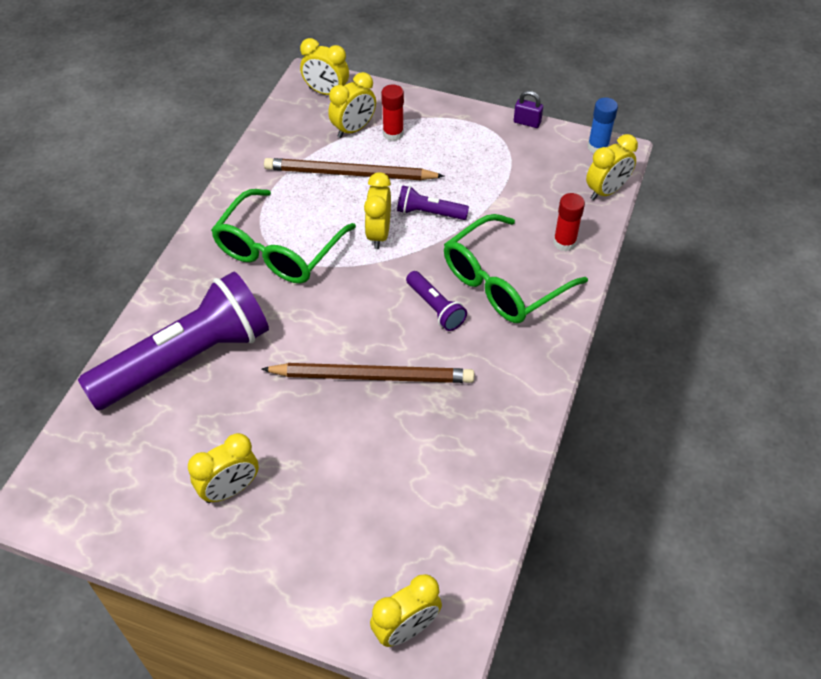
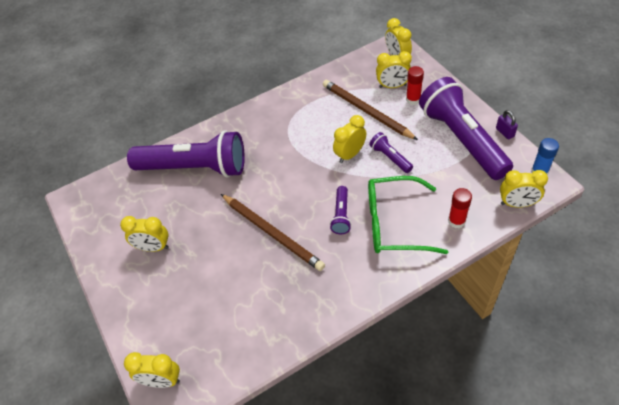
camera: 45 degrees right, 0 degrees up
green glasses [211,189,356,284] -> none
none -> purple flashlight [419,77,513,180]

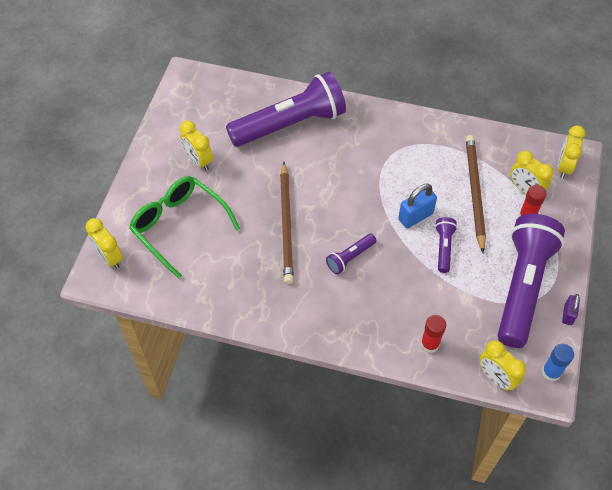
camera: 40 degrees right, 5 degrees up
purple flashlight [127,130,245,178] -> purple flashlight turned 75 degrees counterclockwise [226,72,346,147]
yellow clock [333,115,366,163] -> blue padlock [398,184,437,228]
green glasses [368,176,448,254] -> green glasses moved to [129,176,240,279]

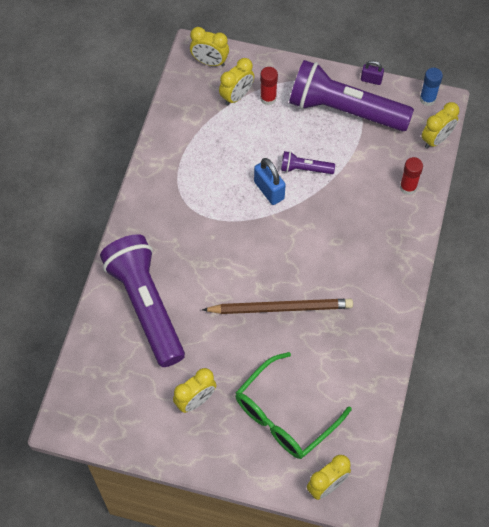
camera: 90 degrees left, 5 degrees up
purple flashlight [326,234,377,274] -> none
brown pencil [466,135,486,253] -> none

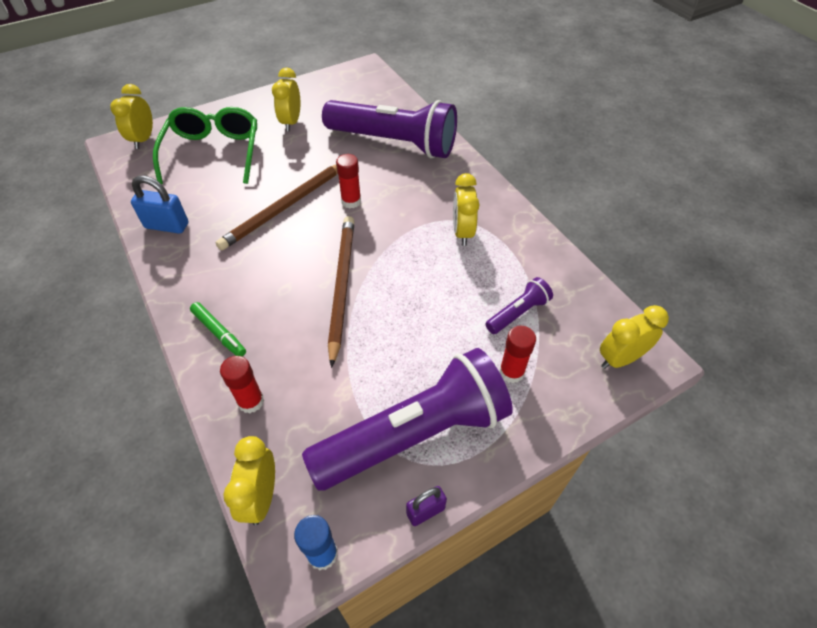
camera: 135 degrees right, 10 degrees down
yellow clock [219,58,254,106] -> yellow clock moved to [453,173,479,246]
blue padlock [254,158,286,205] -> blue padlock moved to [131,176,188,234]
purple flashlight [281,151,335,174] -> purple flashlight moved to [485,277,553,334]
none -> green marker [190,302,246,357]
none -> brown pencil [328,216,355,368]
none -> red glue stick [336,154,361,208]

